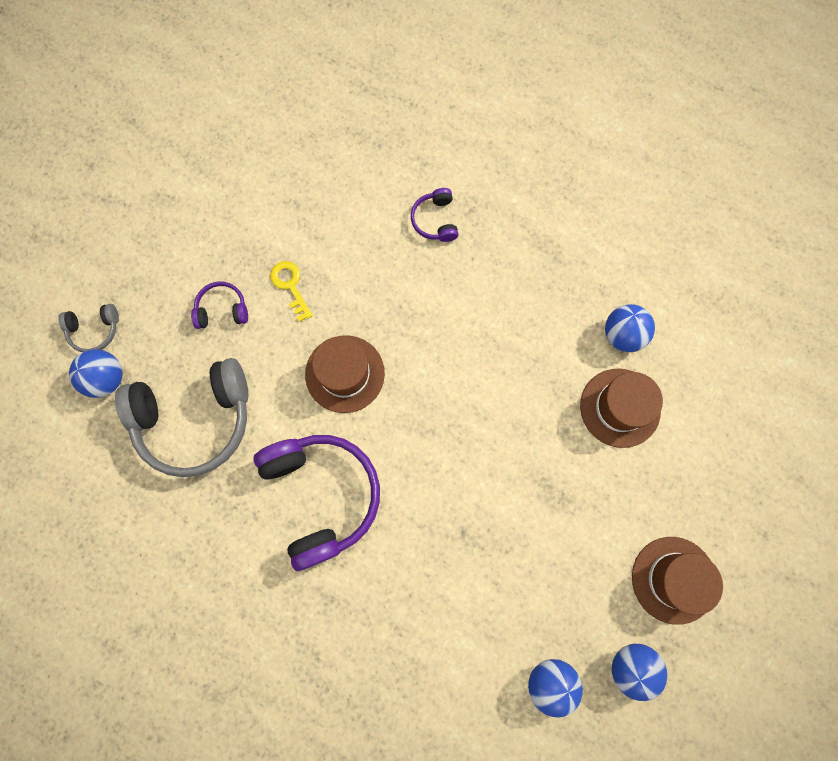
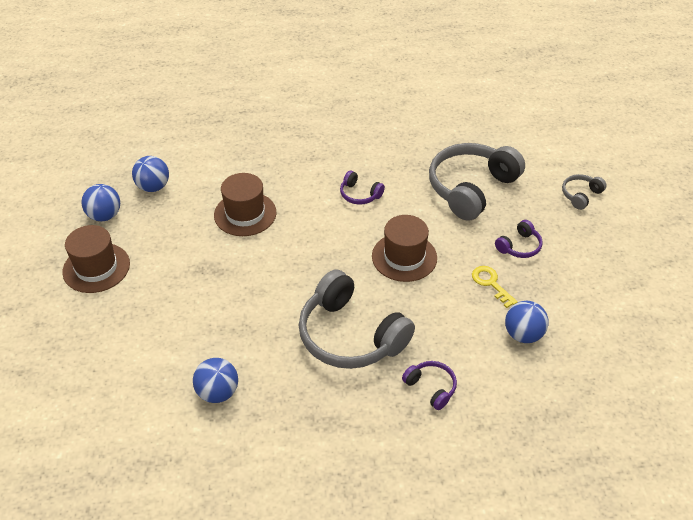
camera: 145 degrees right, 30 degrees down
blue ball [69,349,123,398] -> blue ball moved to [505,301,549,343]
purple headphones [253,435,380,571] -> purple headphones [340,170,385,205], size x0.45
yellow key [270,261,313,322] -> yellow key turned 150 degrees counterclockwise [472,266,517,308]
brown hat [580,368,663,448] -> brown hat moved to [214,173,276,236]
none -> grey headphones [299,269,415,369]

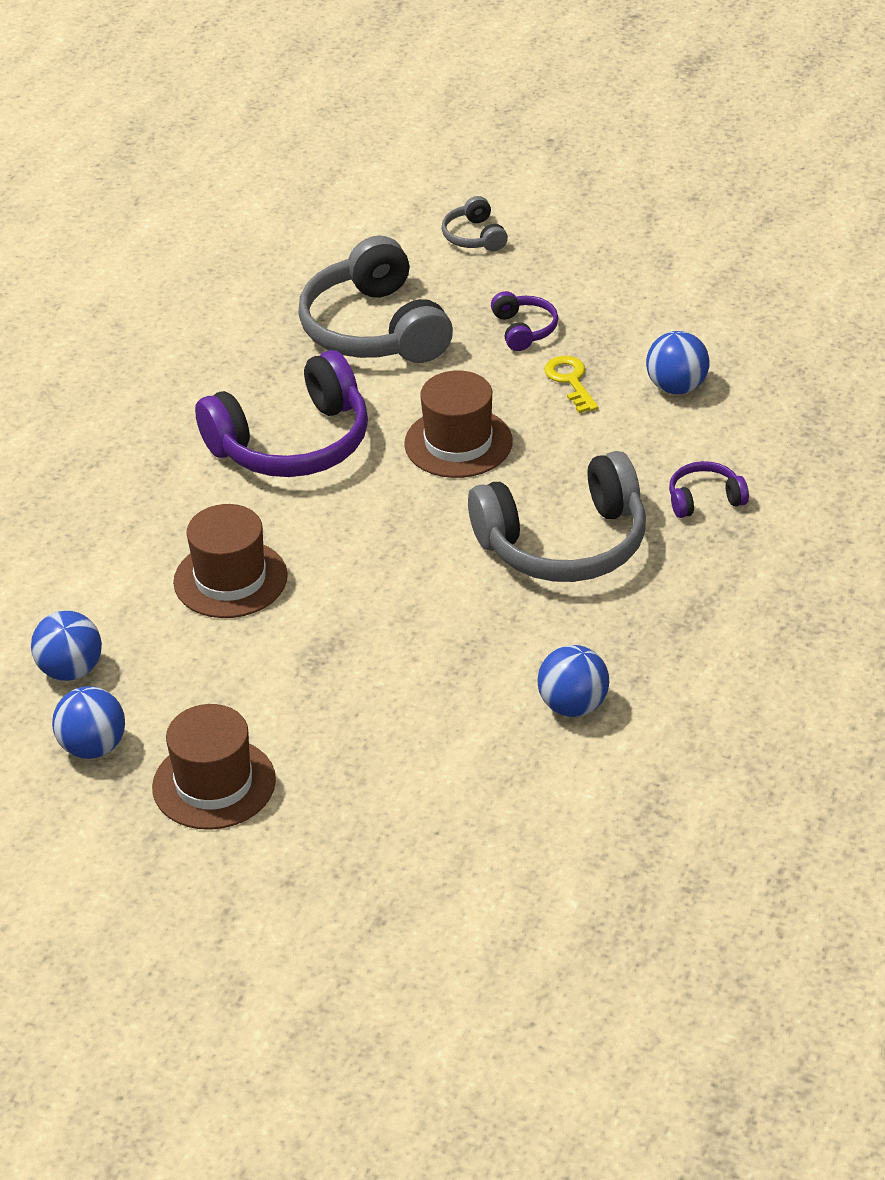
camera: 60 degrees left, 5 degrees down
purple headphones [340,170,385,205] -> purple headphones [195,350,368,477], size x2.20
yellow key [472,266,517,308] -> yellow key turned 75 degrees clockwise [544,356,598,413]

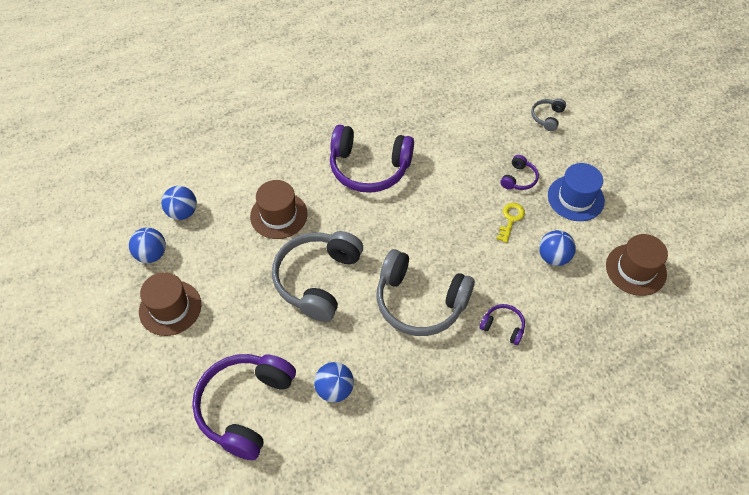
camera: 40 degrees right, 15 degrees up
grey headphones [298,235,453,363] -> grey headphones moved to [272,231,363,322]
brown hat [404,371,513,478] -> brown hat moved to [606,234,668,296]
none -> purple headphones [192,354,296,460]
none -> blue hat [548,163,605,221]

